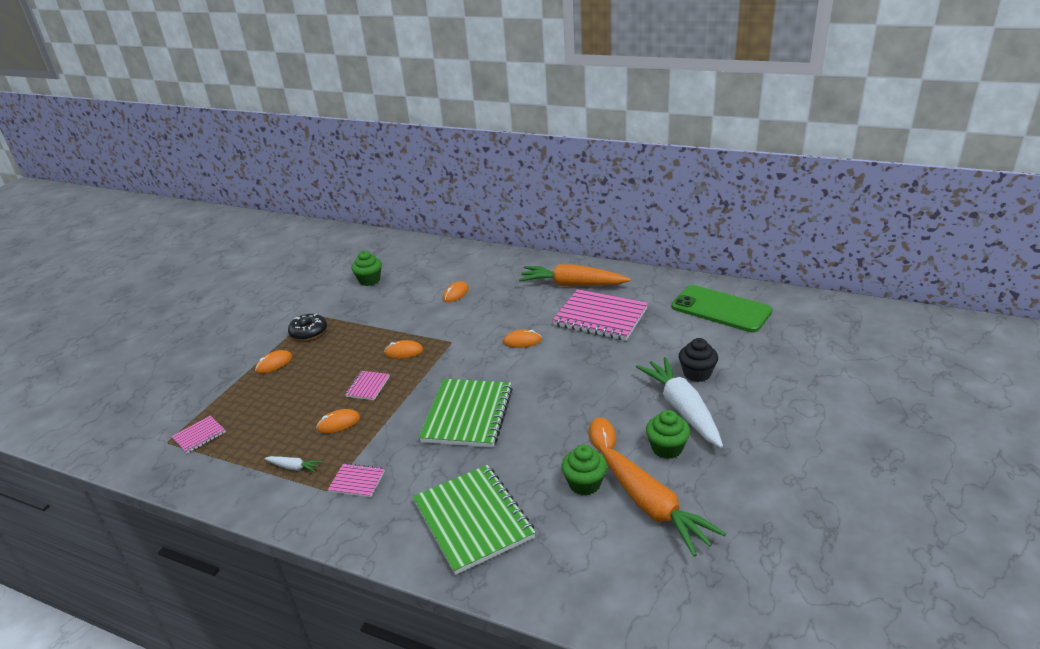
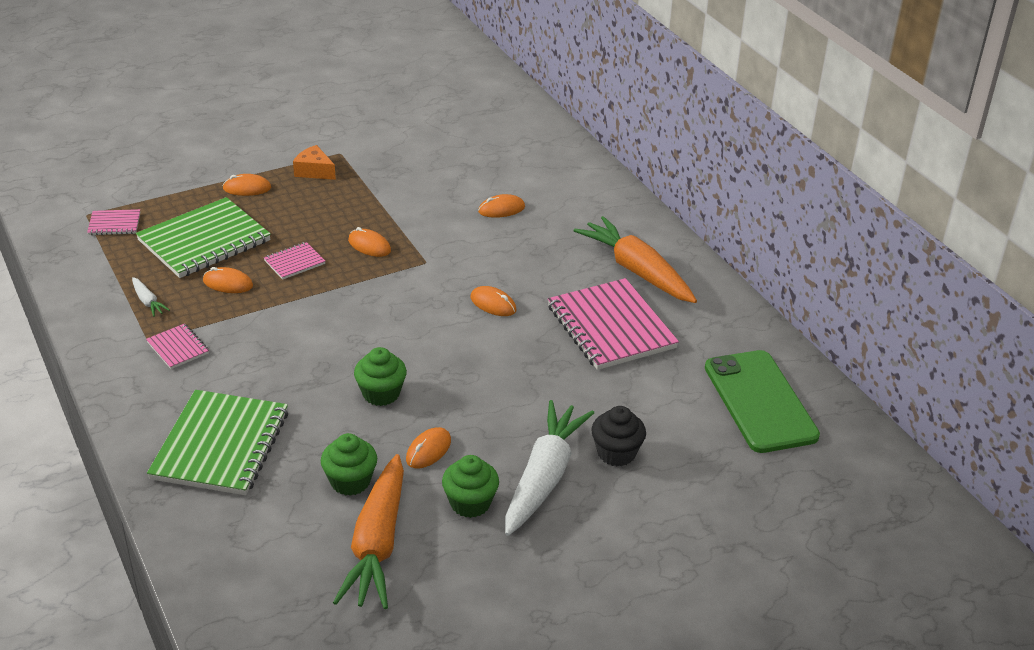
camera: 35 degrees right, 5 degrees up
black donut [288,314,327,341] -> orange cheese [293,145,336,180]
green cupcake [351,251,382,286] -> green cupcake moved to [354,347,407,406]
green notebook [419,379,513,448] -> green notebook moved to [136,197,271,278]

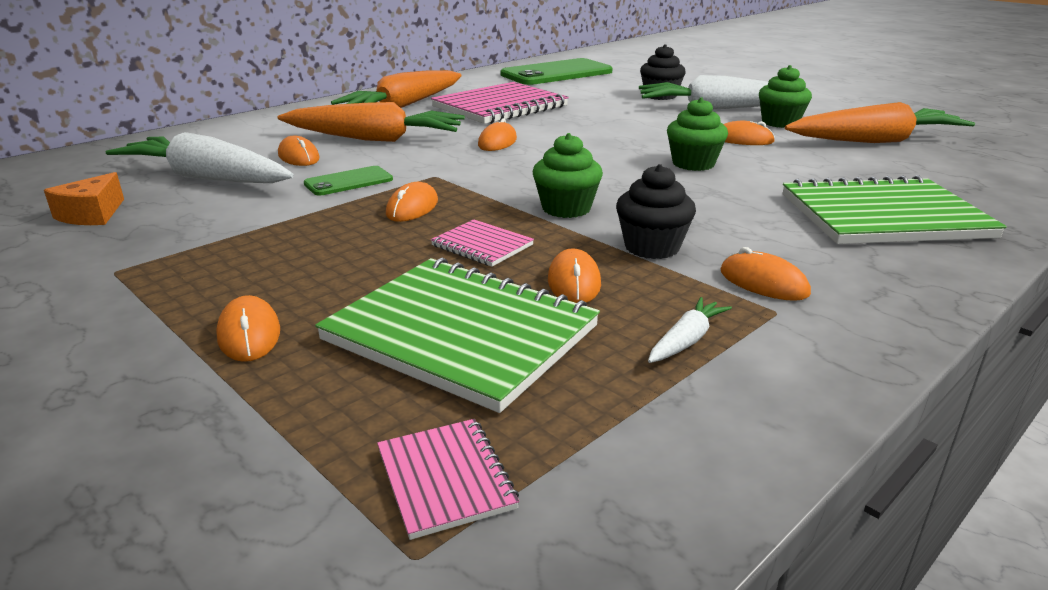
camera: 105 degrees left, 10 degrees down
pink notebook [146,324,209,369] -> orange mouse [720,247,811,301]
orange cheese [293,145,336,180] -> orange cheese moved to [44,172,124,225]
green cupcake [321,433,377,496] -> green cupcake moved to [533,133,603,218]
none -> white carrot [106,132,294,183]
none -> orange carrot [278,102,465,142]
none -> green phone [304,166,393,196]
none -> black cupcake [616,164,696,259]

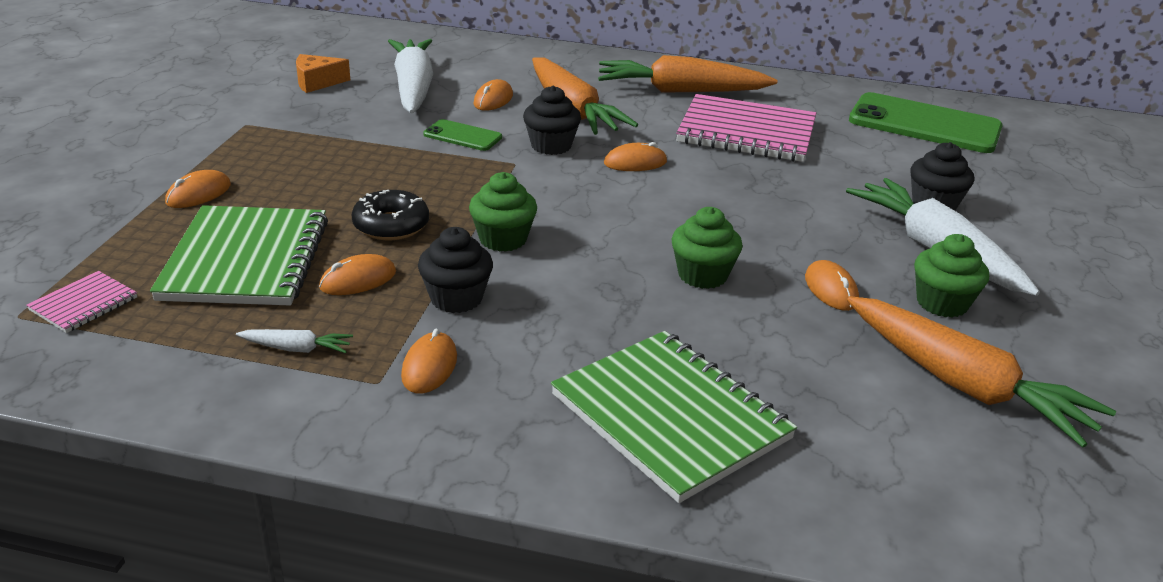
camera: 55 degrees right, 5 degrees up
orange mouse [386,182,438,222] -> none
pink notebook [431,219,534,267] -> black donut [351,190,429,240]
none -> black cupcake [523,86,581,155]

